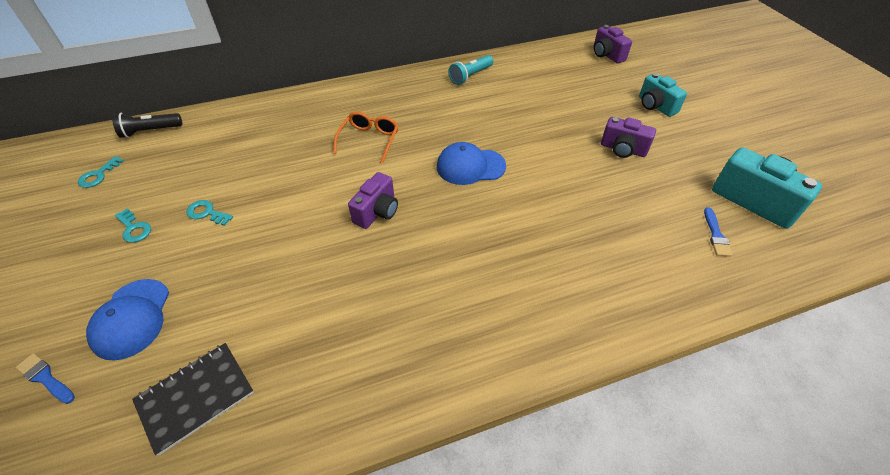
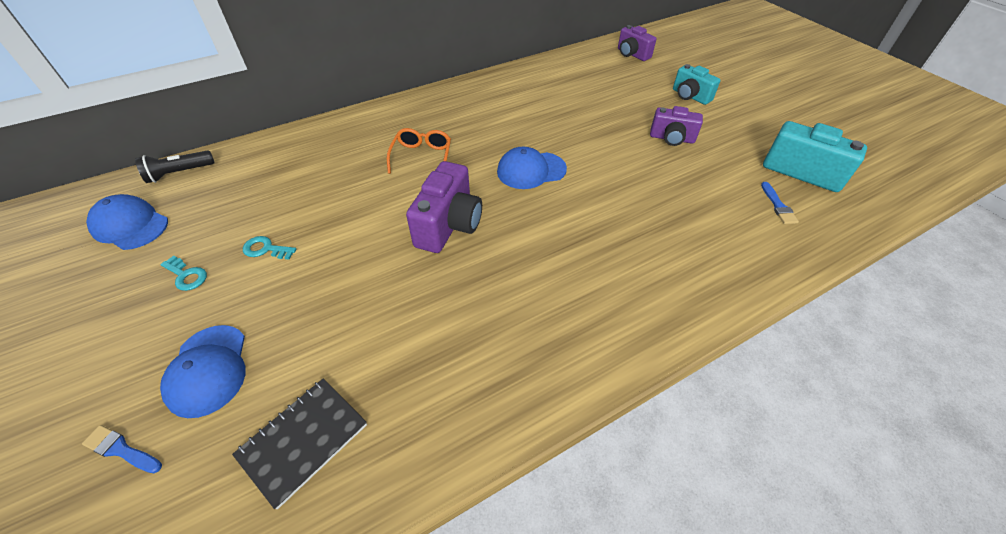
camera: 10 degrees left, 0 degrees up
turquoise key [78,156,124,188] -> blue cap [86,194,168,250]
purple camera [348,172,398,229] -> purple camera [406,161,482,253], size x1.53
turquoise flashlight [448,55,493,85] -> none

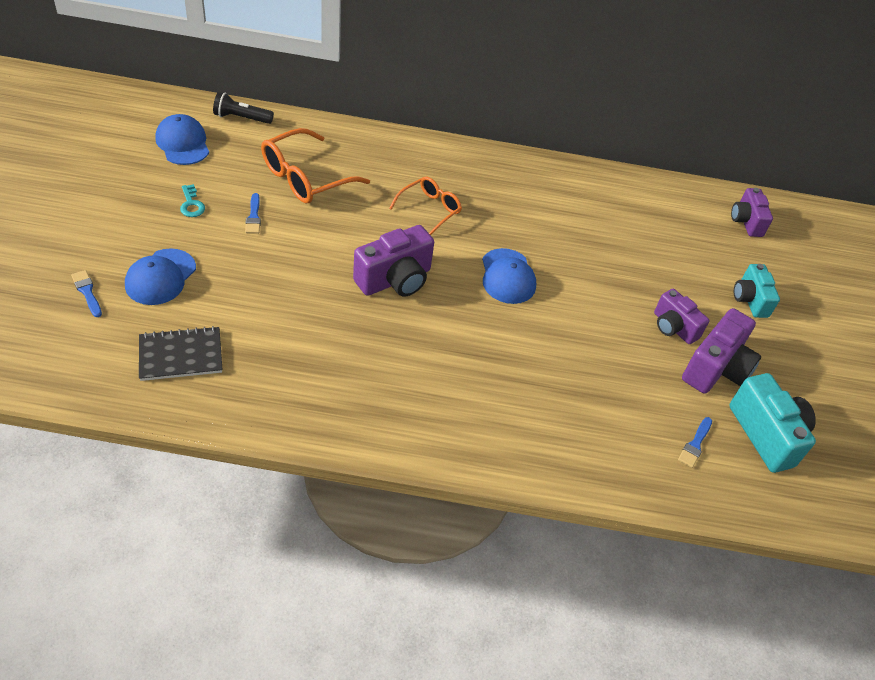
camera: 30 degrees right, 0 degrees up
turquoise key [243,236,296,259] -> blue brush [245,193,261,234]
blue cap [497,147,567,189] -> blue cap turned 120 degrees counterclockwise [482,248,536,304]
none -> orange glasses [261,128,370,203]
none -> purple camera [682,308,761,394]

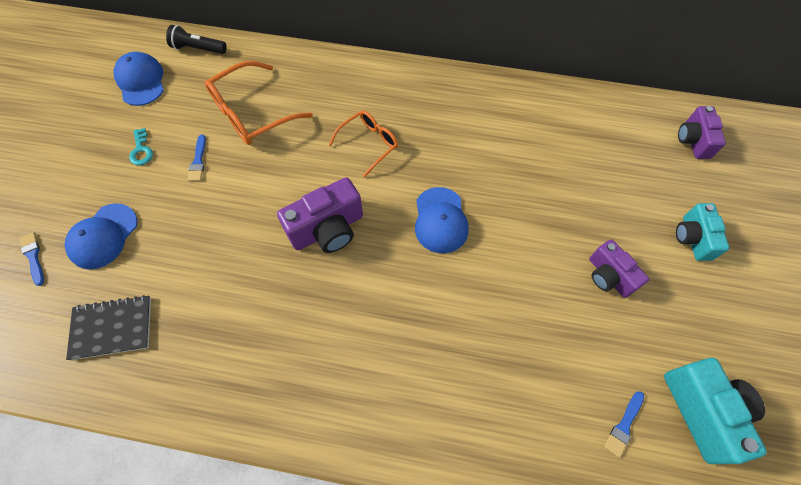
camera: 10 degrees right, 15 degrees up
purple camera [682,308,761,394] -> none

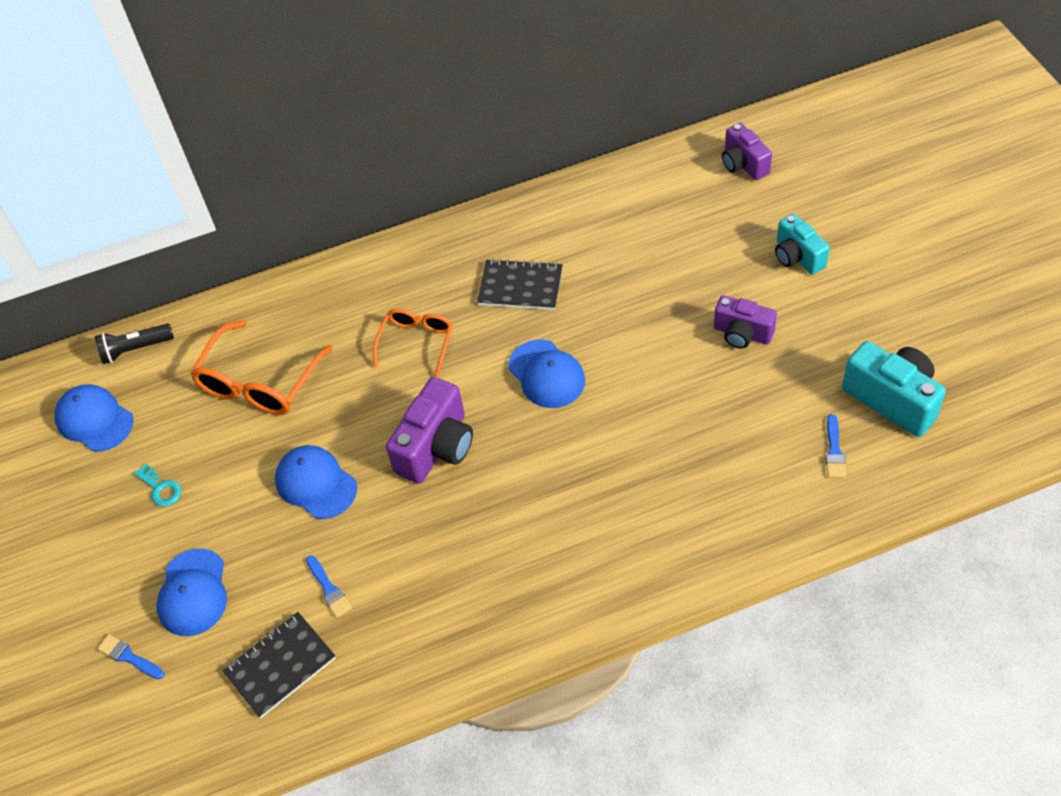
camera: 25 degrees left, 10 degrees down
blue brush [187,135,206,181] -> blue brush moved to [306,555,352,618]
none -> blue cap [275,445,357,519]
none -> black notebook [477,259,563,310]

